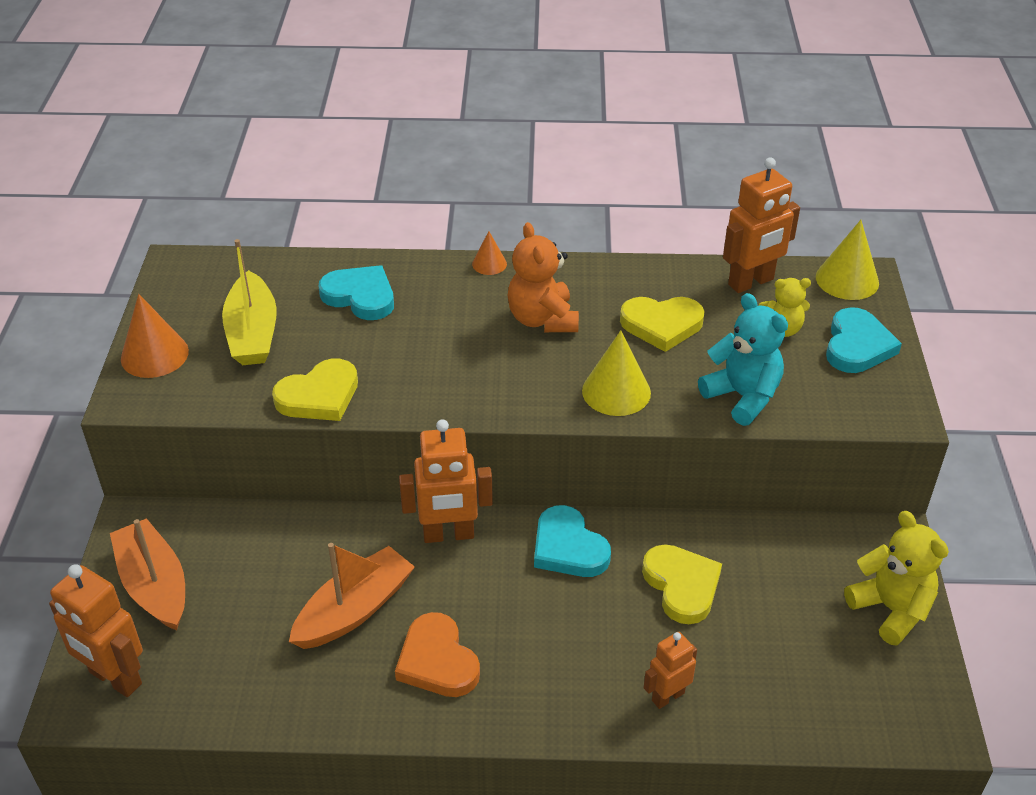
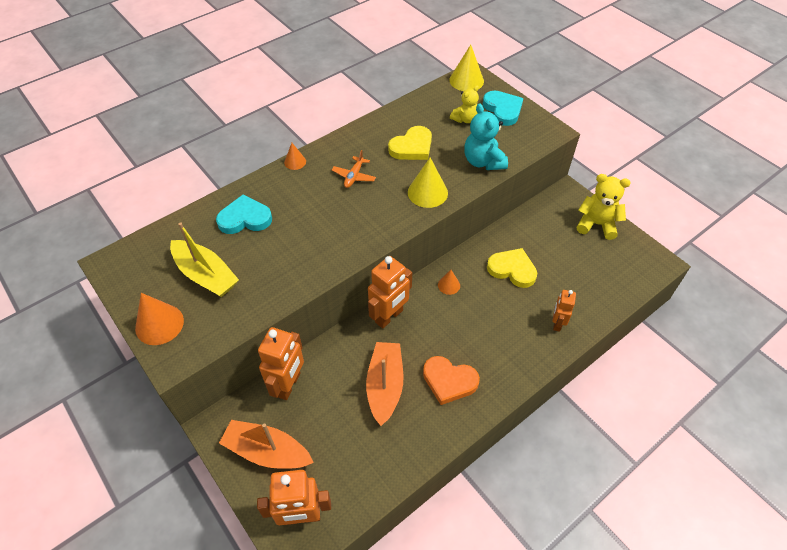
camera: 40 degrees left, 10 degrees up
yellow heart [272,358,358,421] -> none
orange teddy bear [507,222,579,332] -> orange plane [332,150,376,188]
turquoise heart [534,505,611,577] -> orange cone [438,270,460,295]
turquoise teddy bear [698,293,788,426] -> turquoise teddy bear turned 120 degrees counterclockwise [464,104,508,170]
orange robot [723,157,800,293] -> orange robot moved to [258,327,304,400]

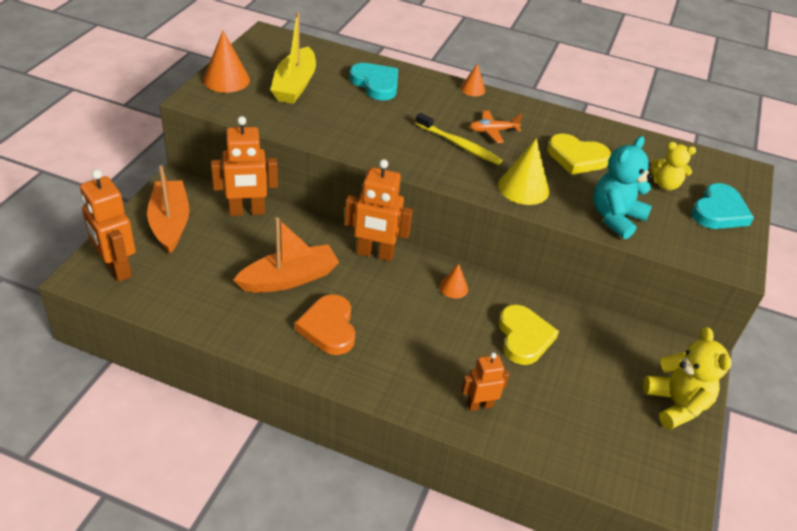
camera: 55 degrees right, 10 degrees down
yellow cone [449,45,484,91] -> none
none -> yellow toothbrush [415,113,502,165]

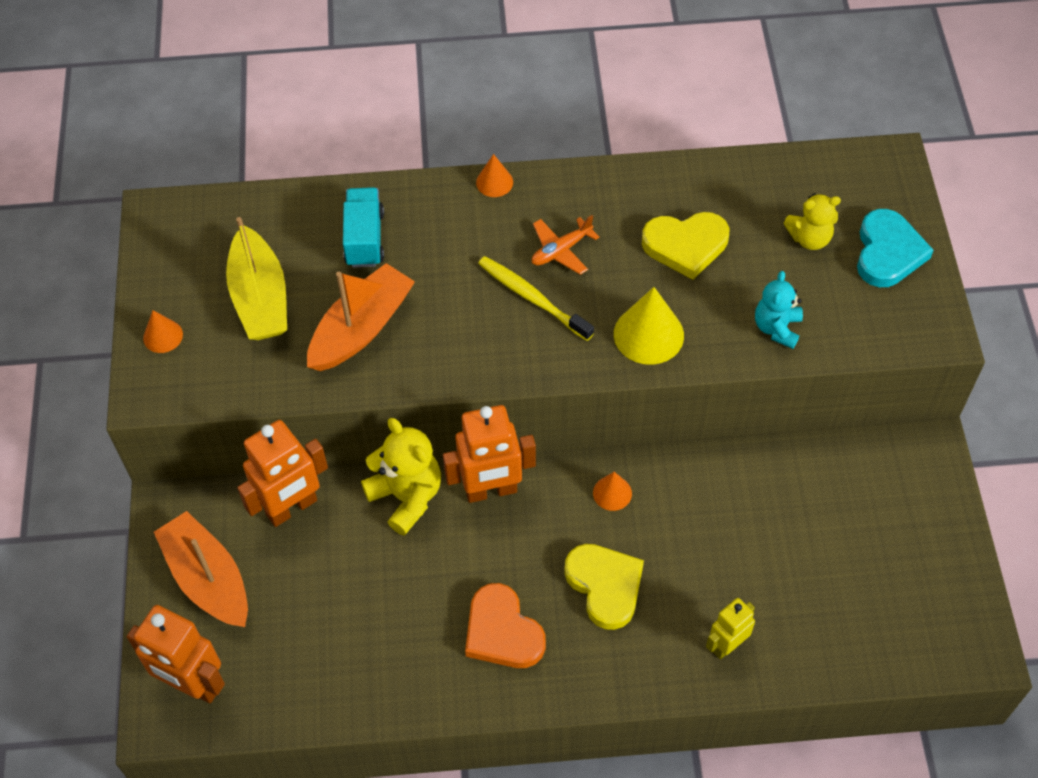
camera: 20 degrees left, 15 degrees up
orange cone [203,31,250,93] -> orange cone [143,310,183,353], size x0.56
orange boat [233,217,339,293] -> orange boat moved to [307,263,415,371]
turquoise heart [349,63,398,100] -> turquoise truck [343,187,384,267]
yellow toothbrush [415,113,502,165] -> yellow toothbrush turned 150 degrees counterclockwise [478,256,594,341]
orange robot [461,352,510,411] -> yellow robot [706,598,755,659]
yellow heart [499,305,559,365] -> yellow heart moved to [564,544,644,630]
turquoise teddy bear [593,136,652,239] -> turquoise teddy bear [755,271,803,349], size x0.65
yellow teddy bear [643,327,732,430] -> yellow teddy bear moved to [361,418,441,536]

